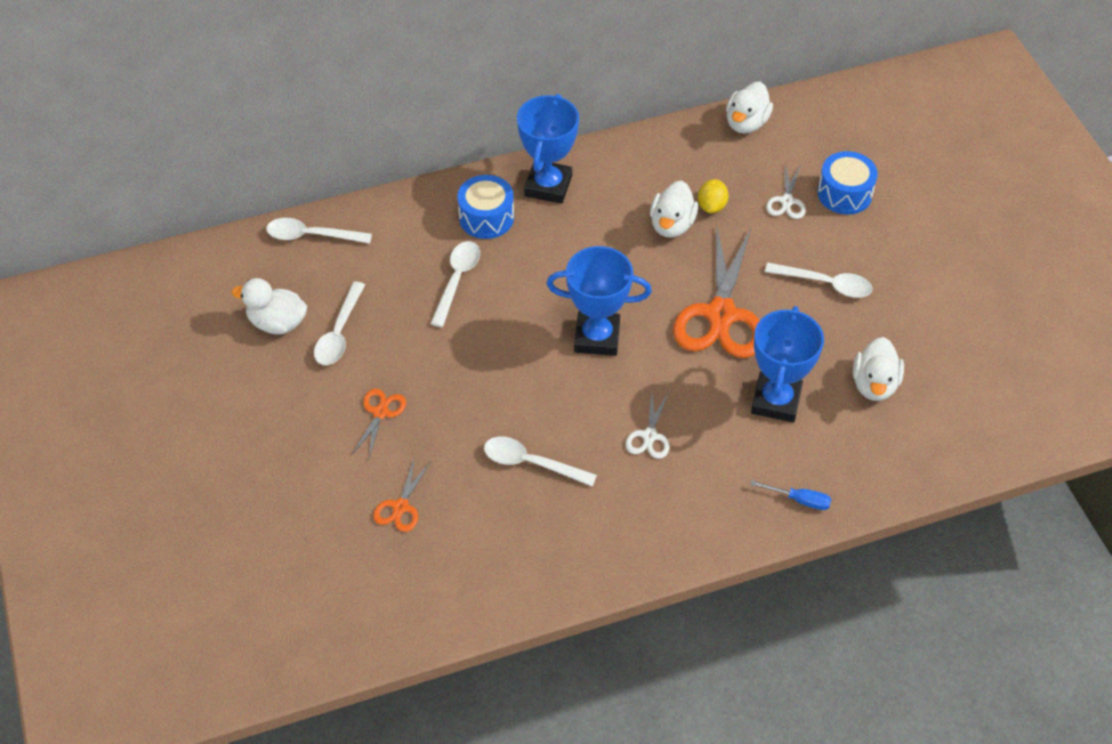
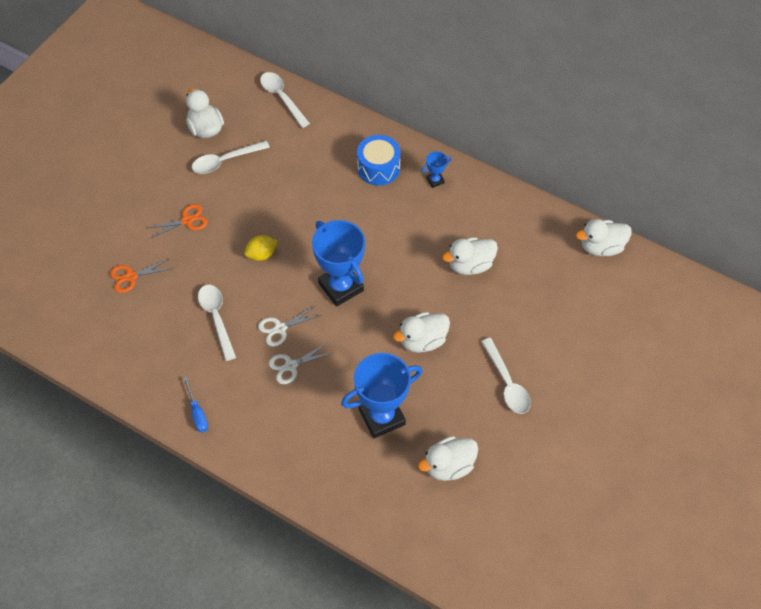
camera: 50 degrees right, 5 degrees up
white spoon [430,241,480,327] -> none
blue trophy [517,94,579,204] -> blue trophy [421,151,451,188], size x0.44
orange scissors [673,225,760,358] -> white duck [393,312,450,353]
yellow lemon [698,179,729,213] -> yellow lemon moved to [244,235,278,261]
blue screwdriver [750,480,831,510] -> blue screwdriver moved to [183,377,208,432]
white scissors [766,164,806,219] -> white scissors moved to [258,305,321,347]
blue drum [818,151,878,215] -> none

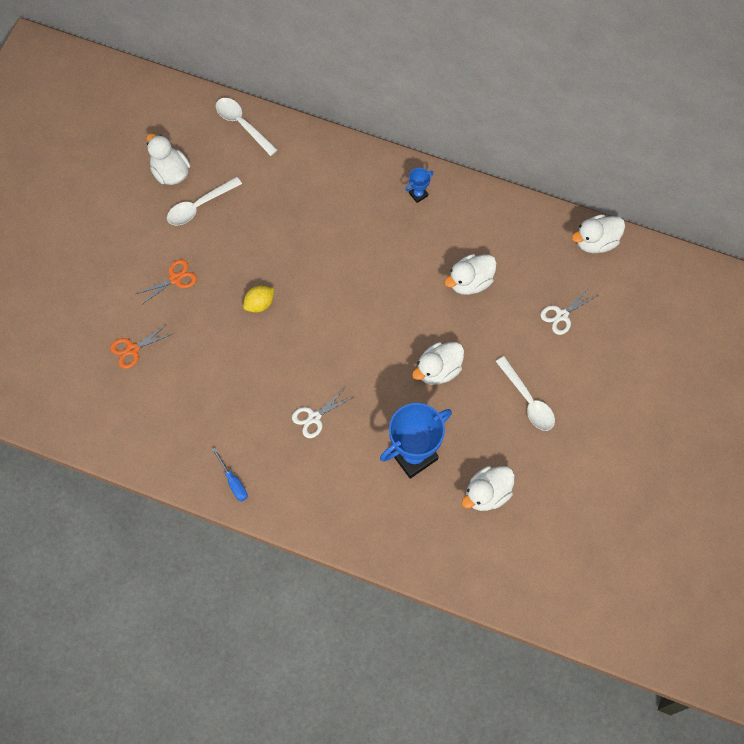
camera: 10 degrees left, 10 degrees up
white spoon [198,285,236,361] -> none
white scissors [258,305,321,347] -> white scissors moved to [540,287,597,335]
blue trophy [312,220,365,307] -> none
blue drum [357,135,401,185] -> none

